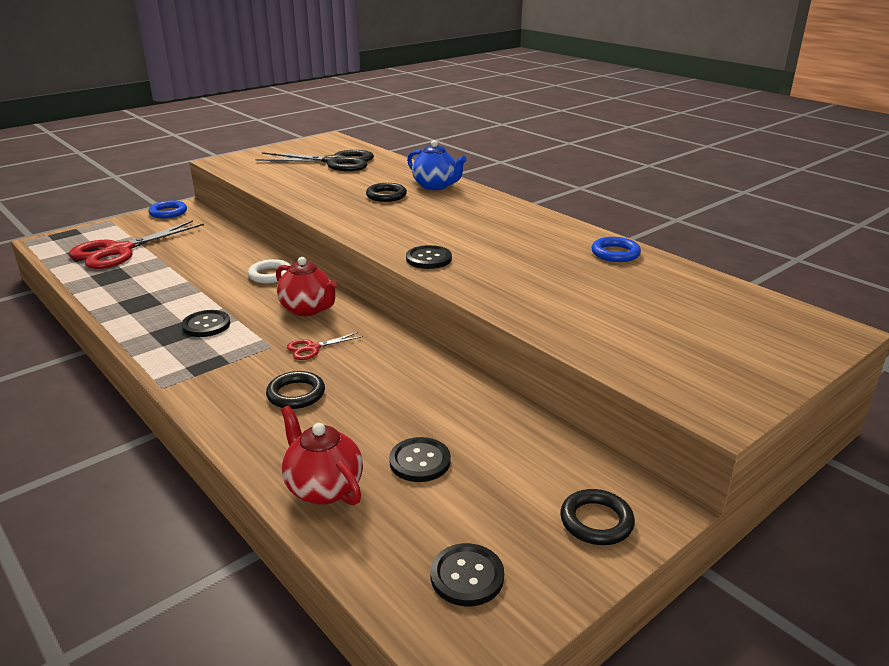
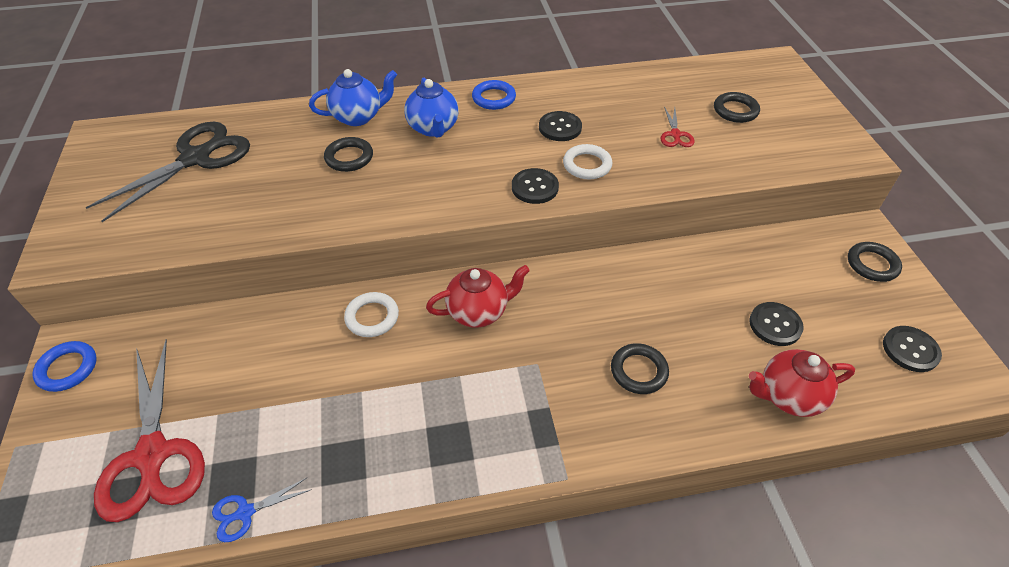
camera: 60 degrees left, 20 degrees up
black button [182,310,230,337] -> black button moved to [539,111,582,141]
red scissors [287,332,363,360] -> red scissors moved to [661,107,695,147]
blue ring [592,237,641,262] -> blue ring moved to [472,80,516,110]
none -> blue scissors [212,477,310,542]
none -> blue teapot [404,78,459,137]
none -> white ring [563,144,612,179]
none -> black ring [714,92,760,123]

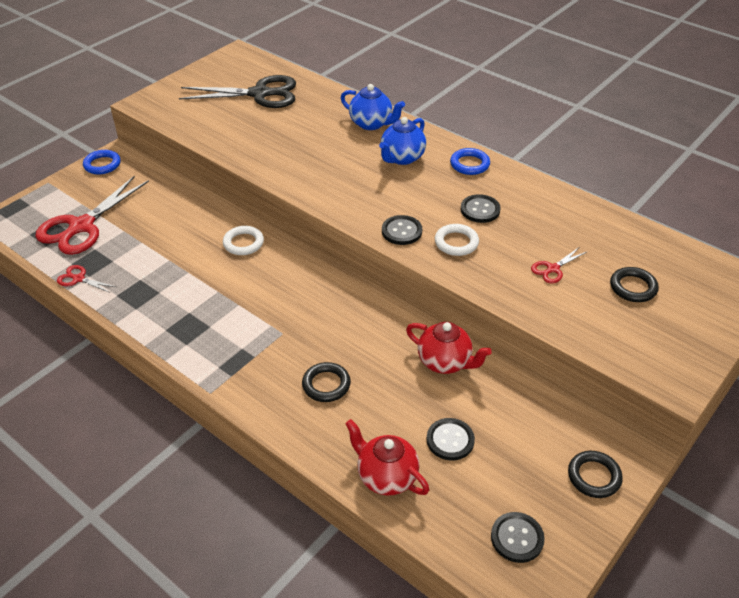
camera: 50 degrees right, 5 degrees down
blue scissors [212,477,310,542] -> red scissors [57,265,116,293]
black ring [324,137,373,172] -> none
red teapot [426,265,530,328] -> red teapot moved to [406,322,492,374]

